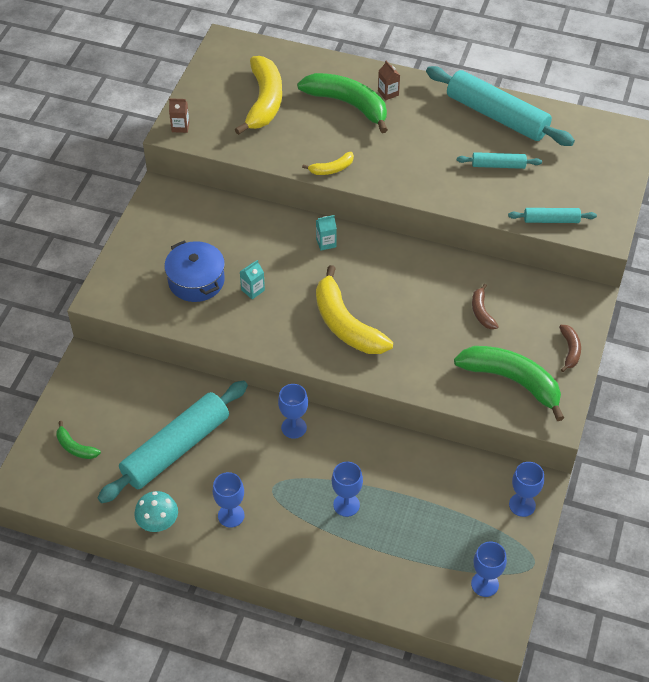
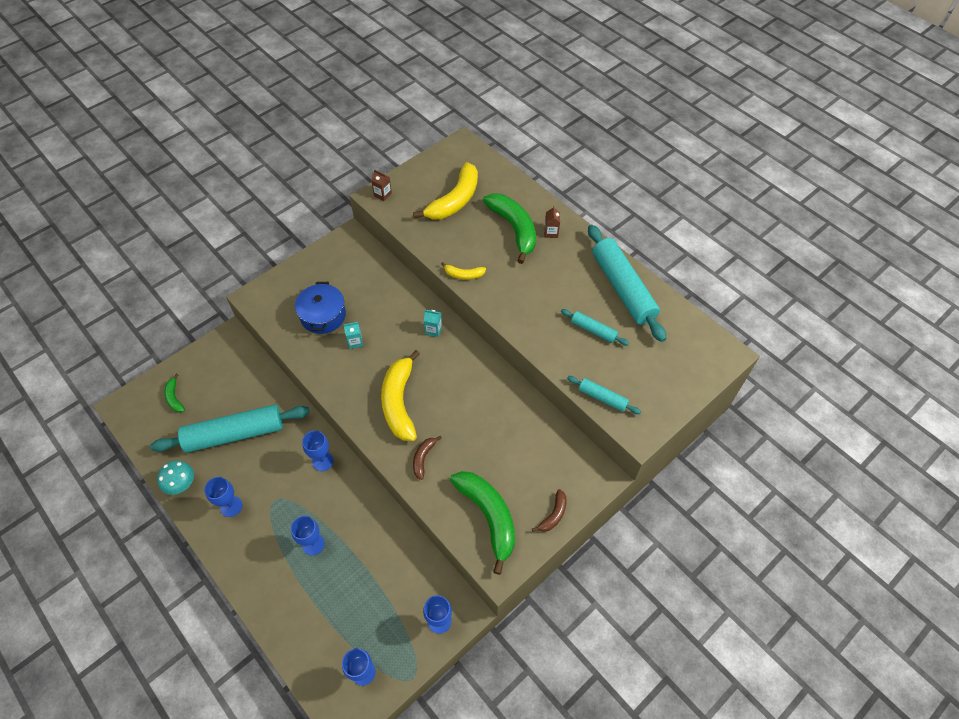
camera: 30 degrees right, 5 degrees up
brown banana [472,284,499,329] -> brown banana moved to [413,436,442,480]

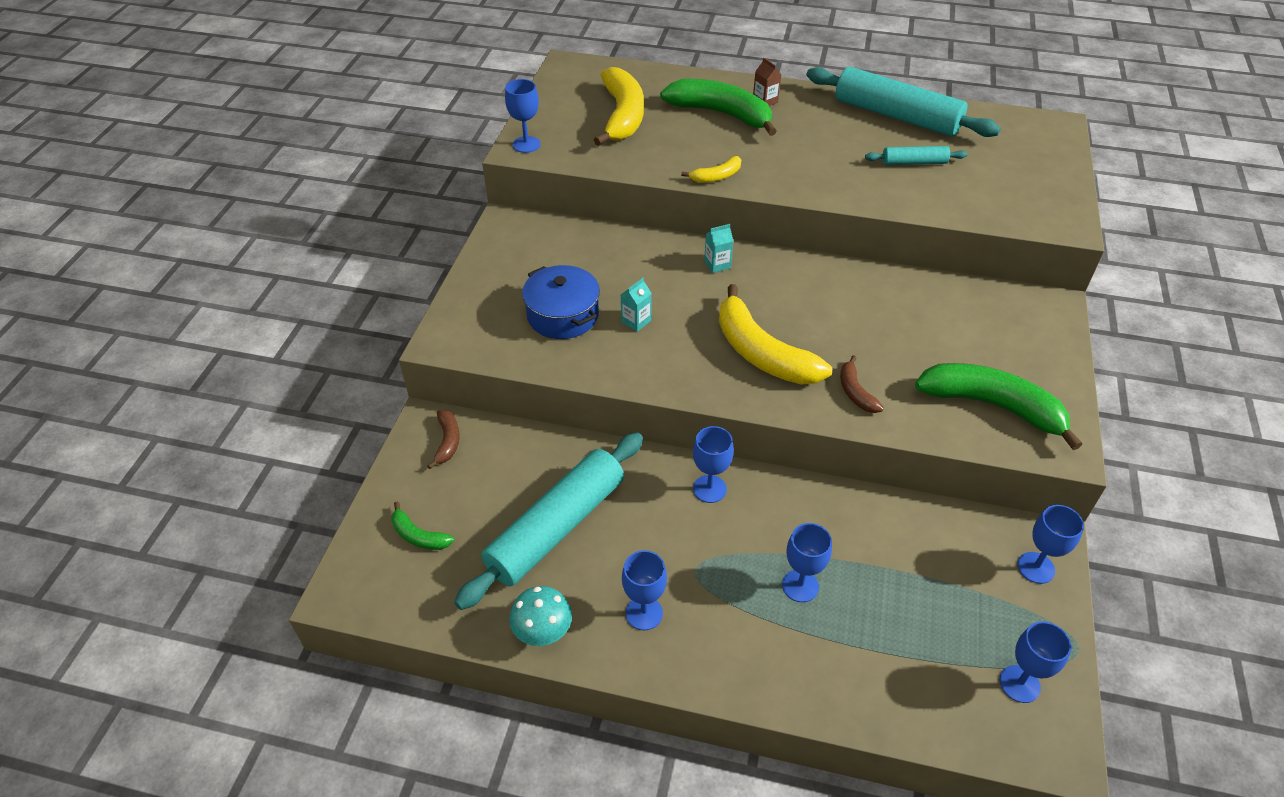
camera: 35 degrees left, 10 degrees down
brown carton [371,170,392,201] -> blue goblet [505,79,541,153]
brown banana [532,489,567,532] -> brown banana moved to [427,410,460,469]
turquoise rolling pin [567,376,641,414] -> none

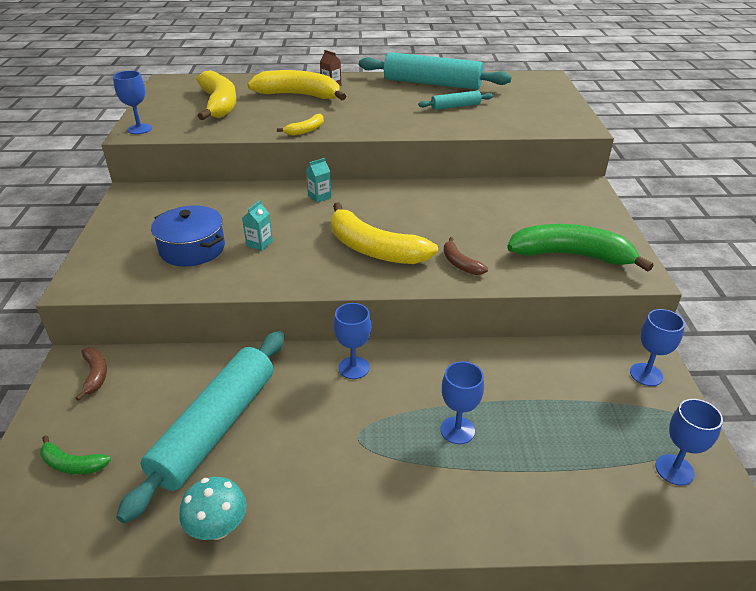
camera: 15 degrees left, 10 degrees down
blue goblet [622,550,667,630] -> none
green banana [660,79,777,136] -> yellow banana [247,70,346,100]

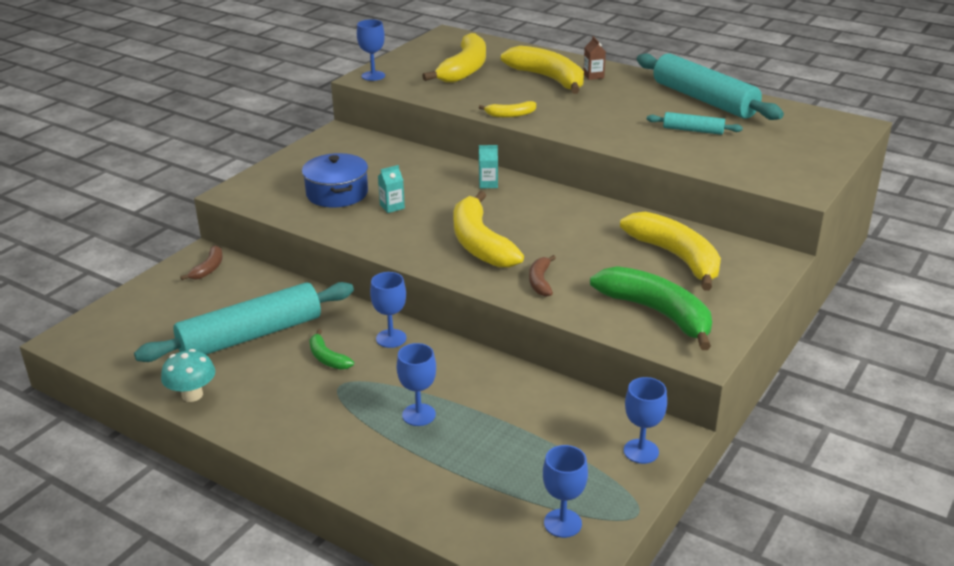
camera: 35 degrees right, 5 degrees down
green banana [40,435,111,474] -> green banana moved to [309,329,354,370]
none -> yellow banana [620,212,721,291]

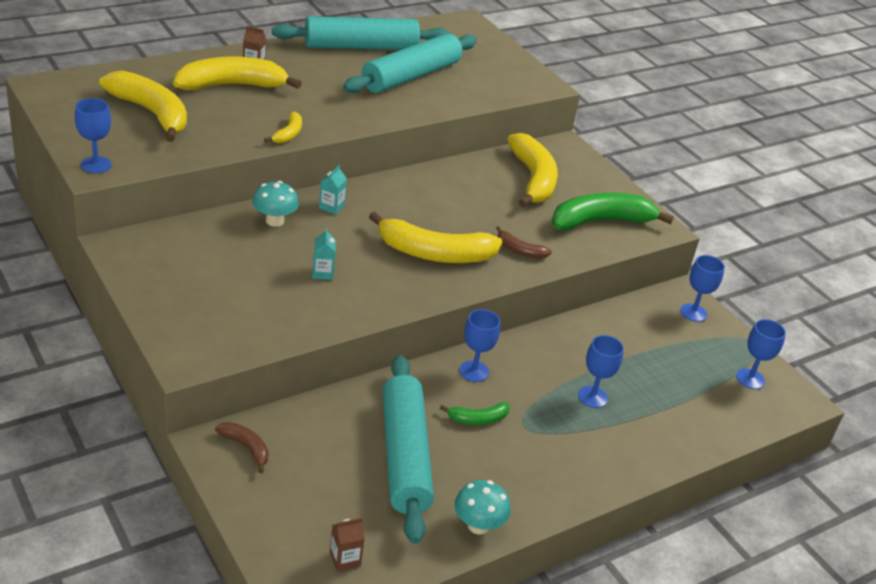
camera: 70 degrees left, 5 degrees up
blue pot [302,153,368,208] -> none
yellow banana [620,212,721,291] -> yellow banana turned 90 degrees clockwise [507,133,558,207]
turquoise rolling pin [647,112,743,135] -> turquoise rolling pin [343,33,477,93], size x2.09
none -> turquoise mushroom [253,181,299,227]
none -> brown carton [330,518,365,572]

